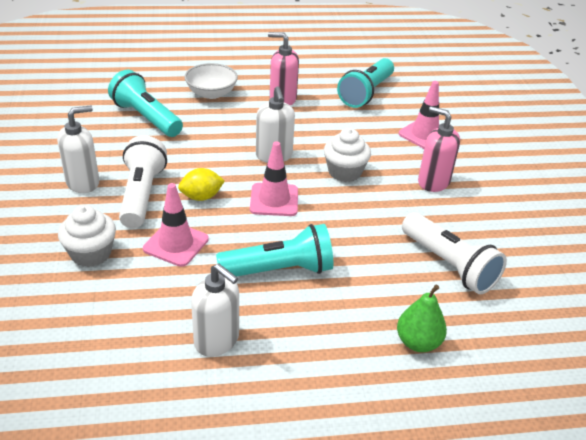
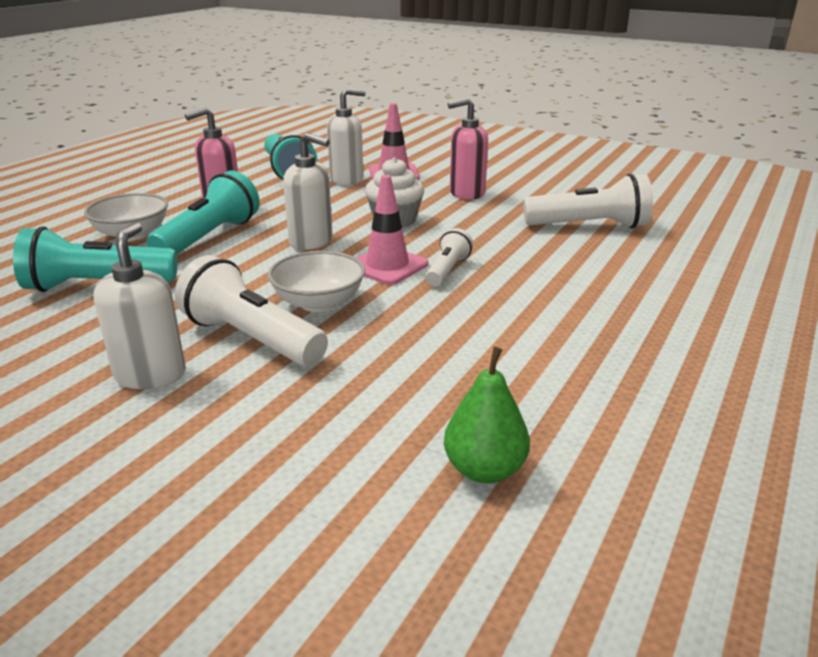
camera: 50 degrees left, 10 degrees down
white cupcake [58,205,116,267] -> none
pink traffic cone [143,183,209,267] -> none
yellow lemon [178,168,225,201] -> white bowl [268,251,365,312]
white soap dispenser [191,263,239,357] -> white soap dispenser moved to [327,88,366,186]
turquoise flashlight [216,224,333,277] -> turquoise flashlight moved to [147,171,260,254]
green pear [397,285,447,352] -> green pear moved to [444,347,530,483]
none -> white flashlight [425,228,473,286]

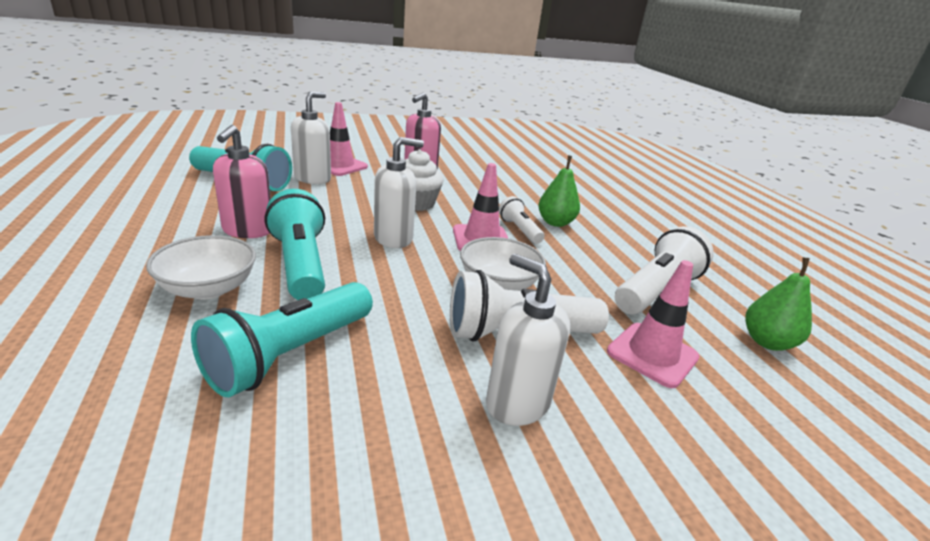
camera: 50 degrees left, 0 degrees up
white flashlight [523,173,653,228] -> white flashlight moved to [615,226,714,314]
none -> green pear [538,156,580,227]
none -> pink traffic cone [607,260,700,388]

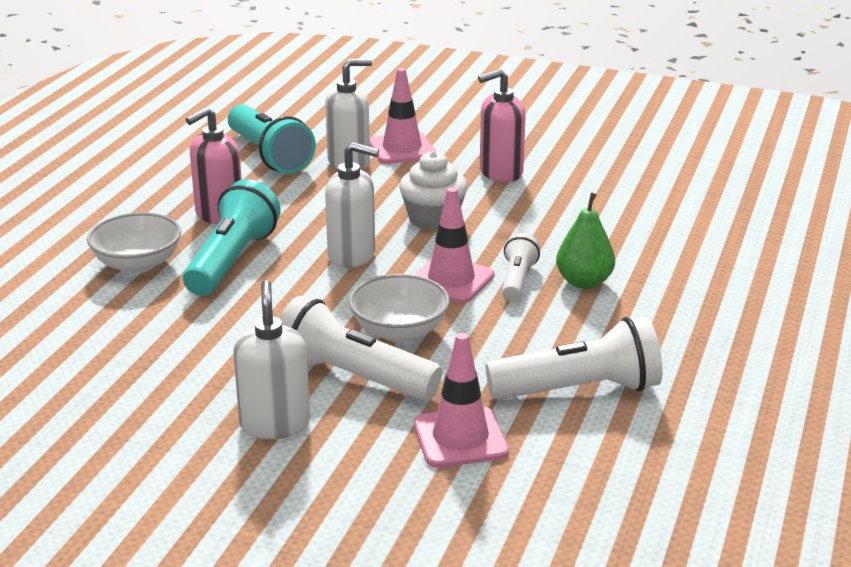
camera: 40 degrees right, 0 degrees up
turquoise flashlight [191,282,373,397] -> none
green pear [745,257,812,351] -> none

